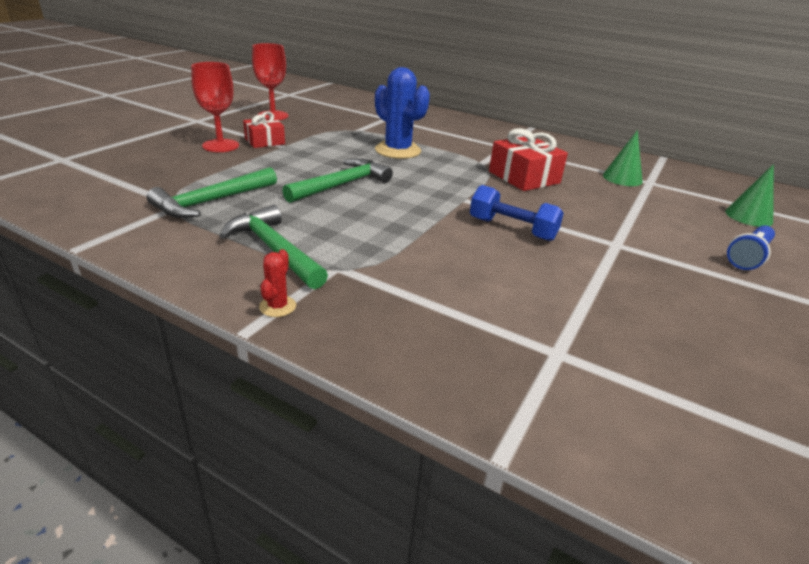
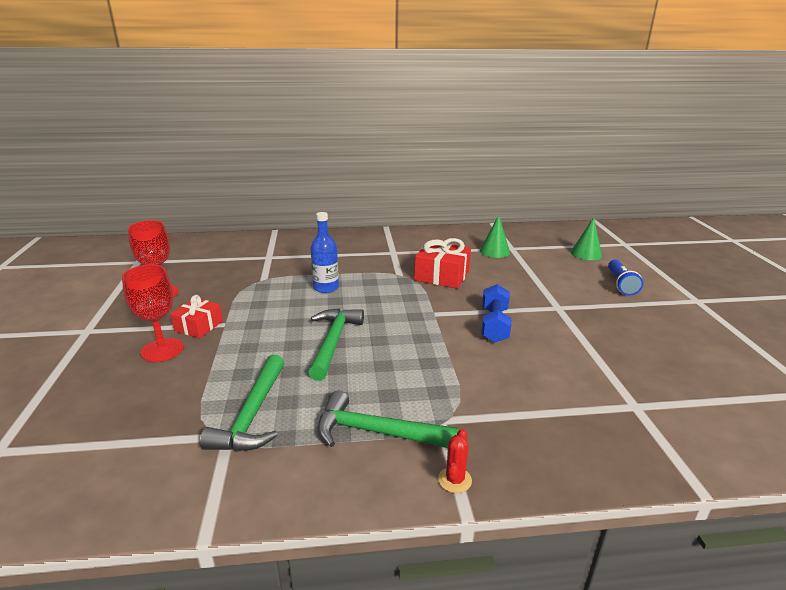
camera: 35 degrees left, 5 degrees down
red cactus [259,249,296,317] -> red cactus turned 45 degrees clockwise [438,429,472,493]
blue cactus [375,67,430,159] -> blue bottle [310,212,339,293]
blue dumbbell [470,185,564,241] -> blue dumbbell turned 75 degrees counterclockwise [481,284,512,343]

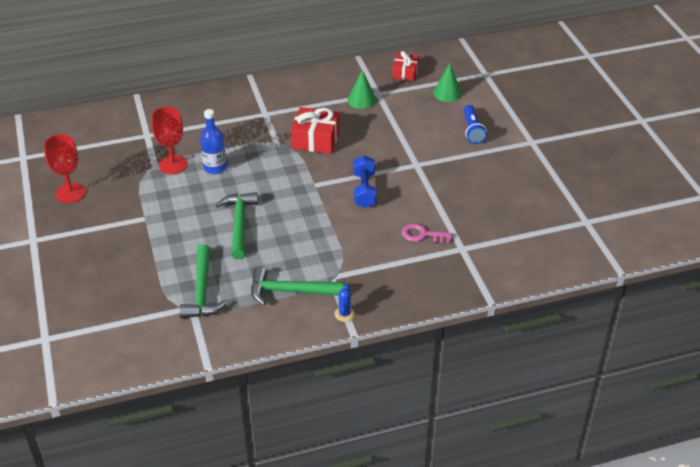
camera: 10 degrees left, 15 degrees up
red goblet [122,264,184,362] -> red goblet moved to [151,107,188,174]
red gift [170,295,223,338] -> red gift moved to [392,51,419,81]
red cactus [438,429,472,493] -> blue cactus [334,284,355,322]
none -> pink key [402,223,453,243]

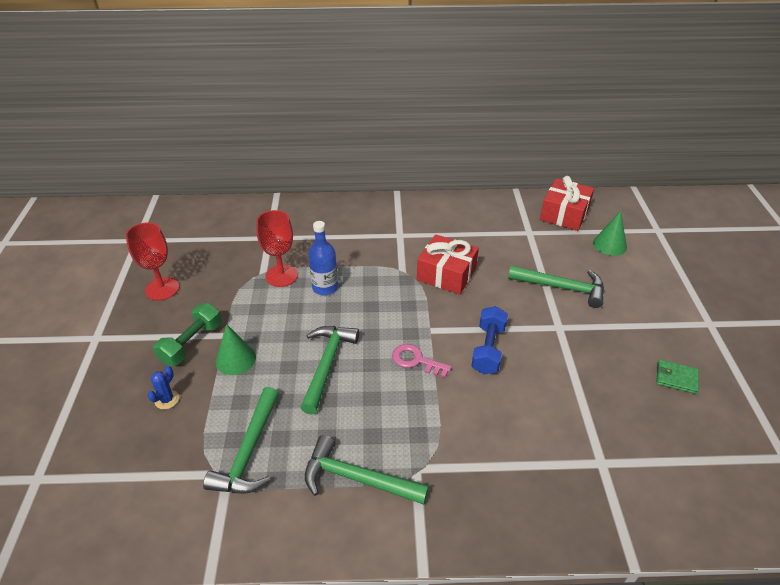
camera: 15 degrees right, 0 degrees up
blue cactus [334,284,355,322] -> blue cactus moved to [147,366,179,409]
green cone [348,70,376,109] -> green cone moved to [216,324,256,375]
red gift [392,51,419,81] -> red gift [540,176,594,231], size x1.56
pink key [402,223,453,243] -> pink key moved to [392,344,452,378]
blue flashlight [464,105,487,144] -> none
none -> green dumbbell [153,303,221,366]
none -> green hammer [508,266,604,308]
none -> green wallet [657,360,699,394]

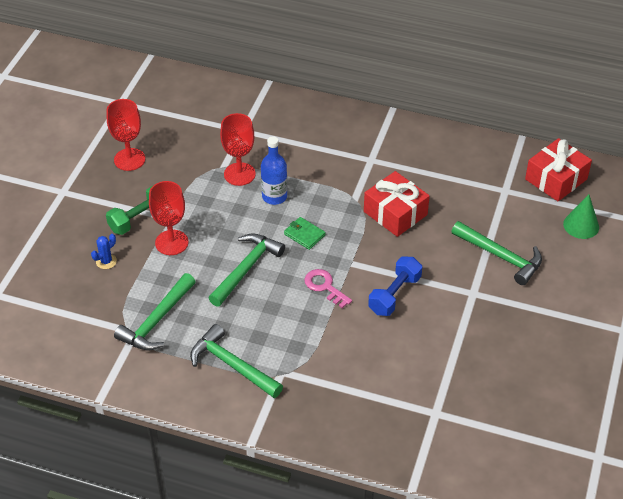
camera: 20 degrees right, 5 degrees up
green cone [216,324,256,375] -> red goblet [149,181,188,255]
green wallet [657,360,699,394] -> green wallet moved to [284,217,326,250]

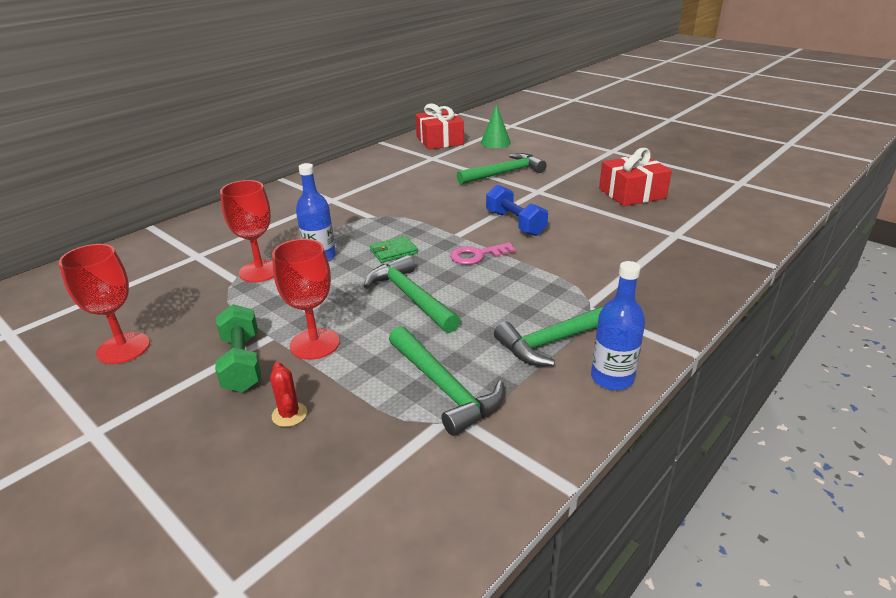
camera: 65 degrees left, 15 degrees down
blue cactus [91,234,117,269] -> red cactus [270,362,307,427]
red gift [364,171,430,237] -> red gift moved to [599,148,672,206]
none -> blue bottle [591,261,645,390]

